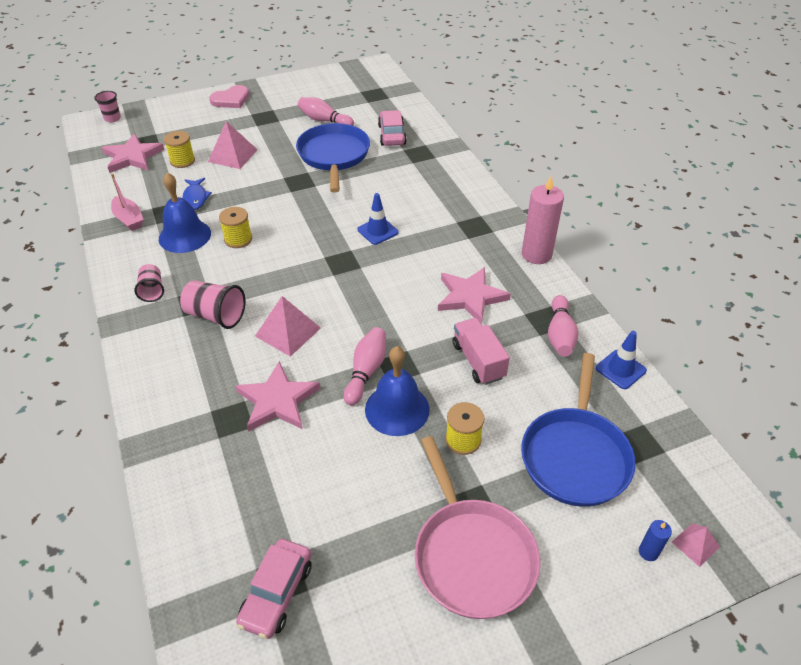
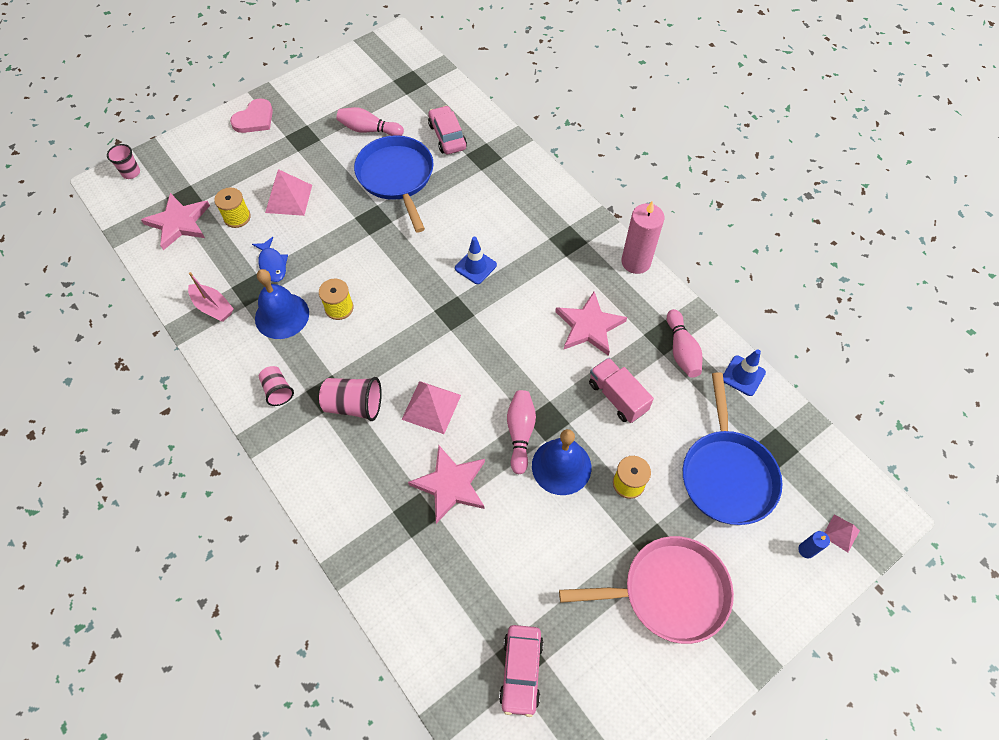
camera: 15 degrees left, 15 degrees up
pink pan [415,436,540,619] -> pink pan turned 60 degrees counterclockwise [559,536,734,644]

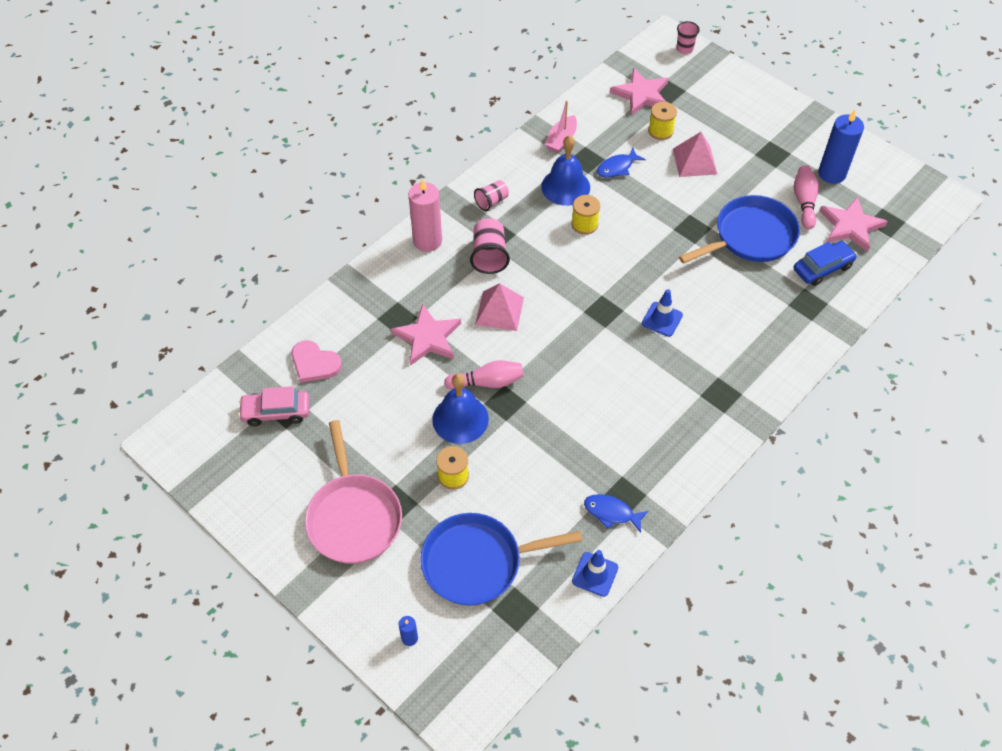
camera: 80 degrees right, 5 degrees down
pink heart [230,98,273,133] -> pink heart moved to [291,340,342,383]
pink car [428,105,467,154] -> blue car [794,241,857,286]
pink star [555,292,627,356] -> pink star moved to [820,196,888,252]
pink truck [589,358,654,423] -> none
pink candle [621,201,664,274] -> pink candle moved to [408,179,442,252]
pink bowling pin [667,309,702,378] -> blue fish [584,494,649,533]
pink pyramid [825,514,860,552] -> none
none -> blue candle [818,110,864,184]

